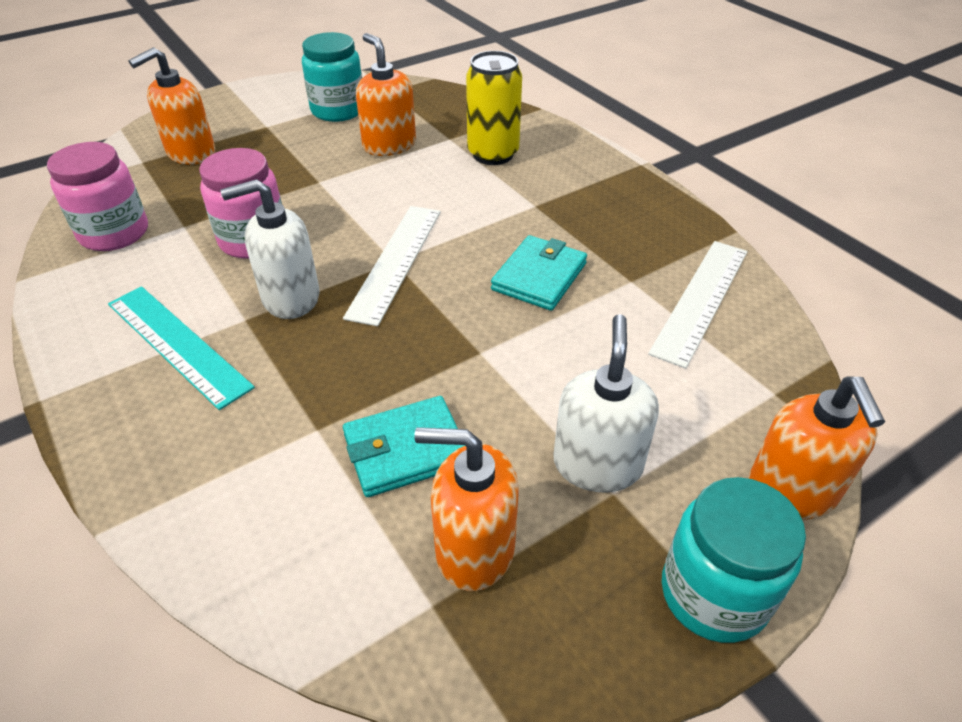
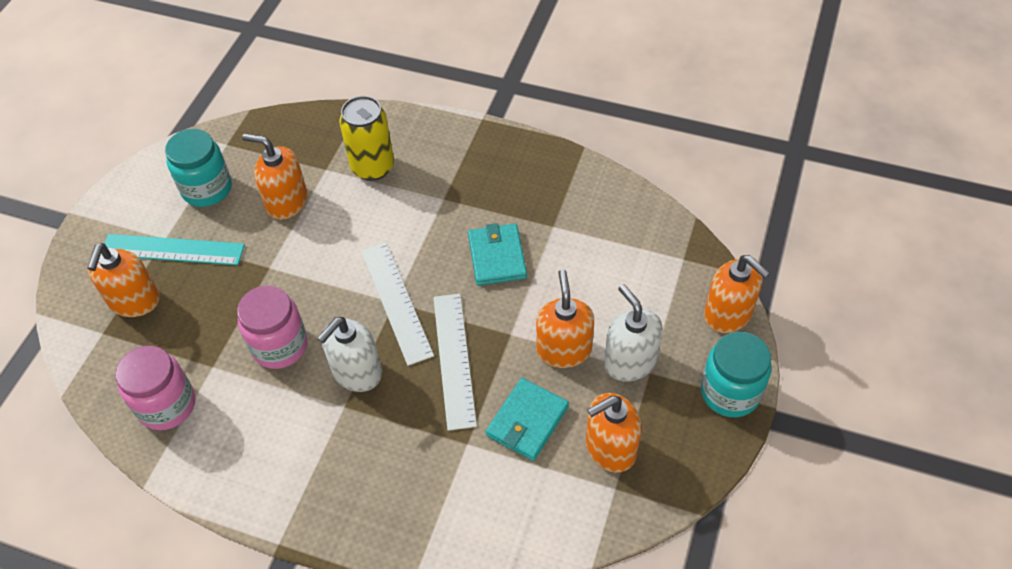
camera: 35 degrees left, 10 degrees up
turquoise ruler [108,286,255,410] -> turquoise ruler moved to [104,234,245,265]
white ruler [648,241,747,369] -> white ruler moved to [433,294,477,431]
none -> orange soap dispenser [536,269,594,368]

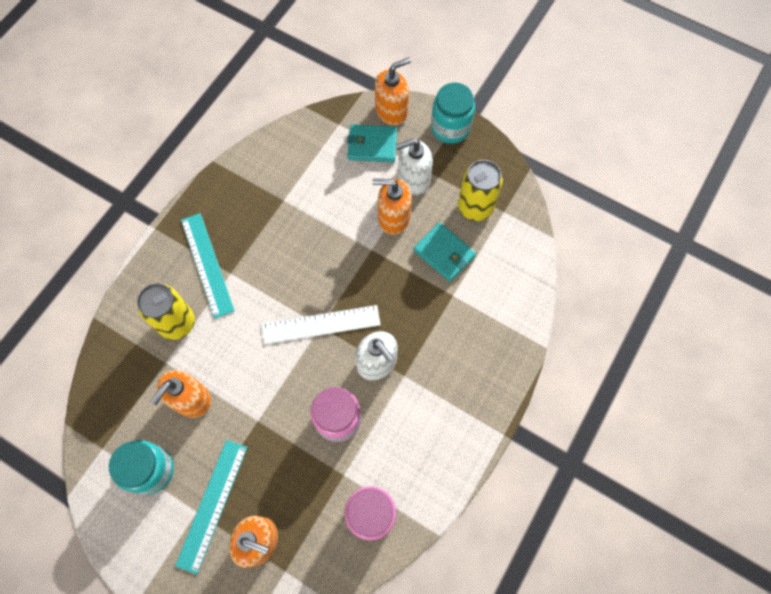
camera: 80 degrees left, 15 degrees up
white ruler [433,294,477,431] -> none
turquoise wallet [468,223,527,286] -> turquoise wallet moved to [347,124,397,162]
orange soap dispenser [586,393,642,473] -> yellow can [458,160,503,221]
none -> turquoise ruler [181,213,235,319]

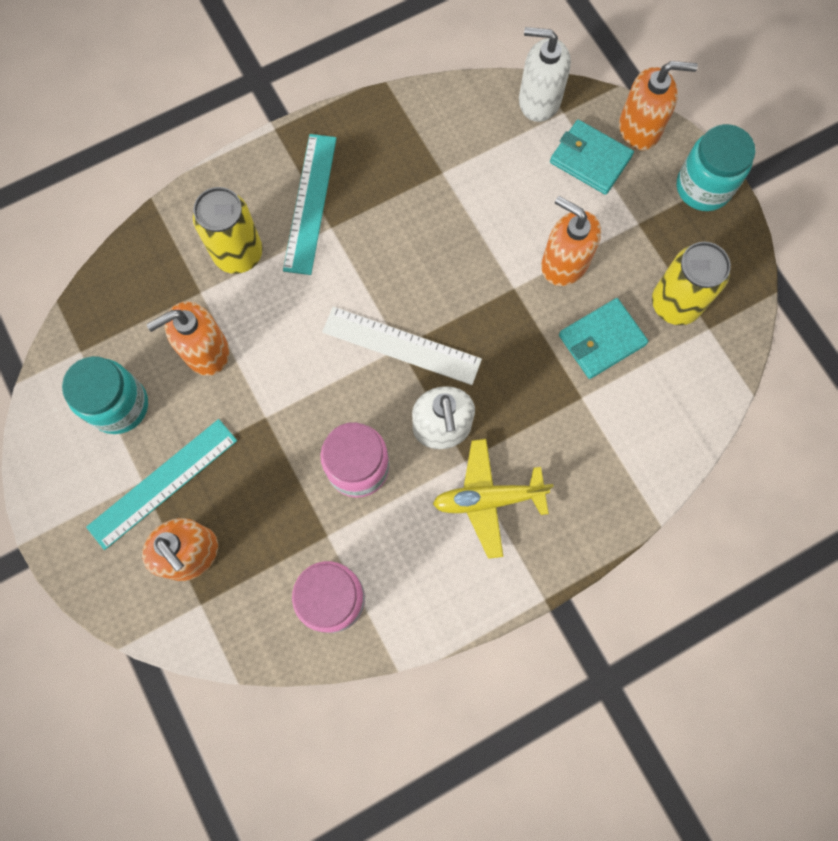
camera: 30 degrees right, 5 degrees up
white soap dispenser [396,138,433,195] -> white soap dispenser moved to [519,27,571,122]
turquoise wallet [414,222,476,282] -> turquoise wallet turned 75 degrees clockwise [559,298,648,379]
none -> yellow plane [433,439,554,559]

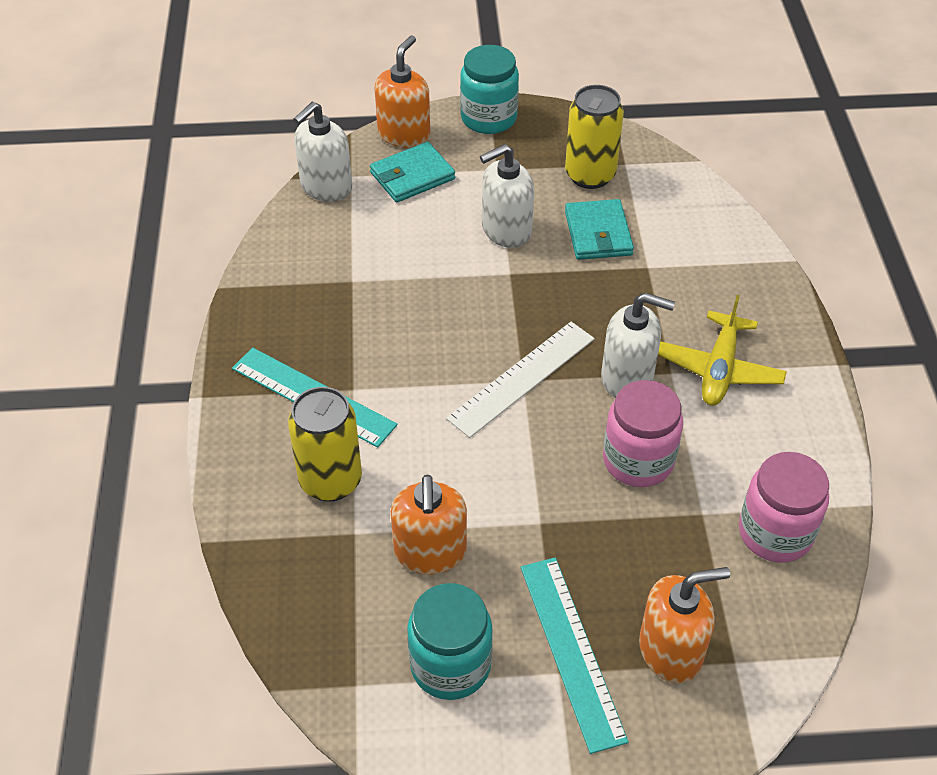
camera: 65 degrees left, 25 degrees down
orange soap dispenser [541,196,601,286] -> white soap dispenser [480,144,534,248]

